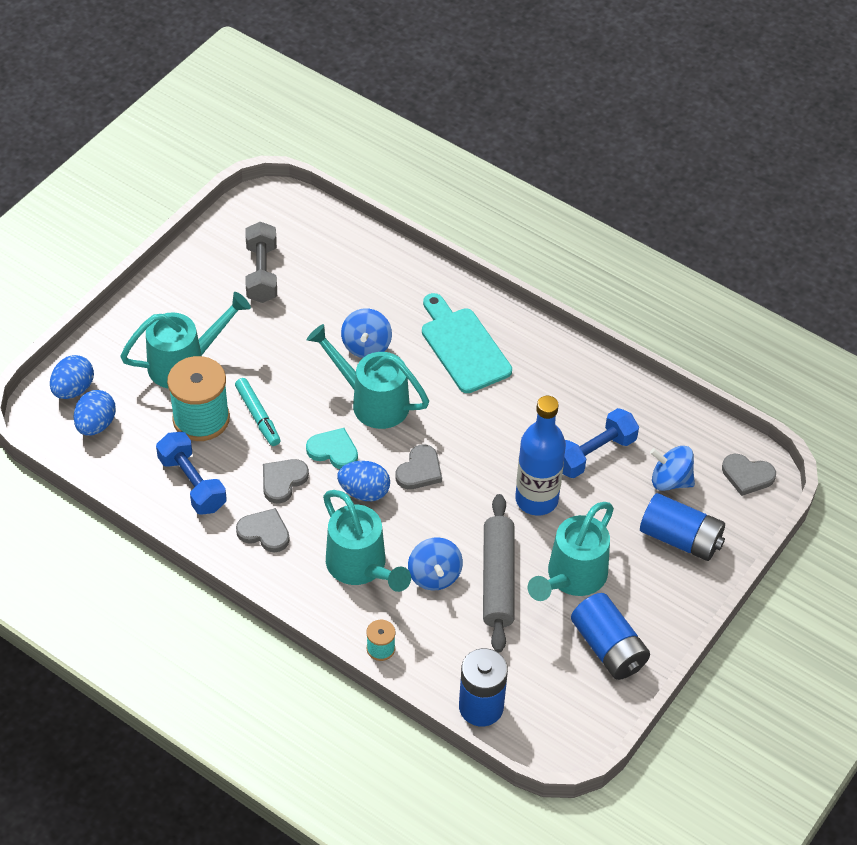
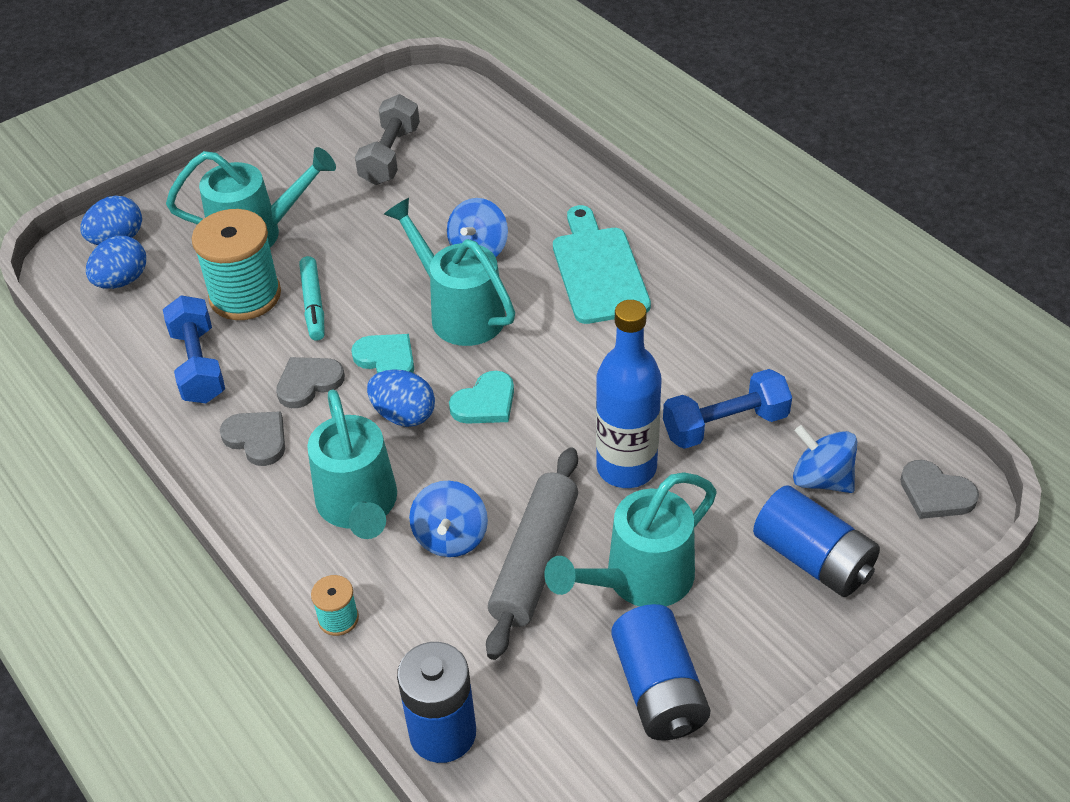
camera: 20 degrees right, 5 degrees down
grey heart [395,445,442,489] -> turquoise heart [449,371,514,424]

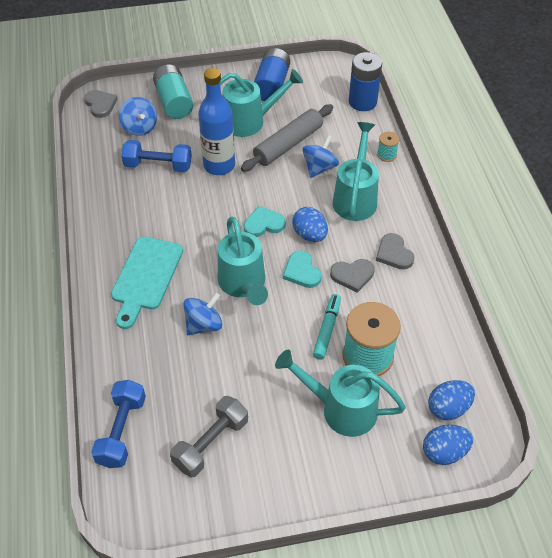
camera: 155 degrees left, 5 degrees up
blue dumbbell [163,295,225,403] -> blue dumbbell moved to [91,380,146,468]
blue battery [753,485,880,597] -> turquoise battery [153,65,193,119]

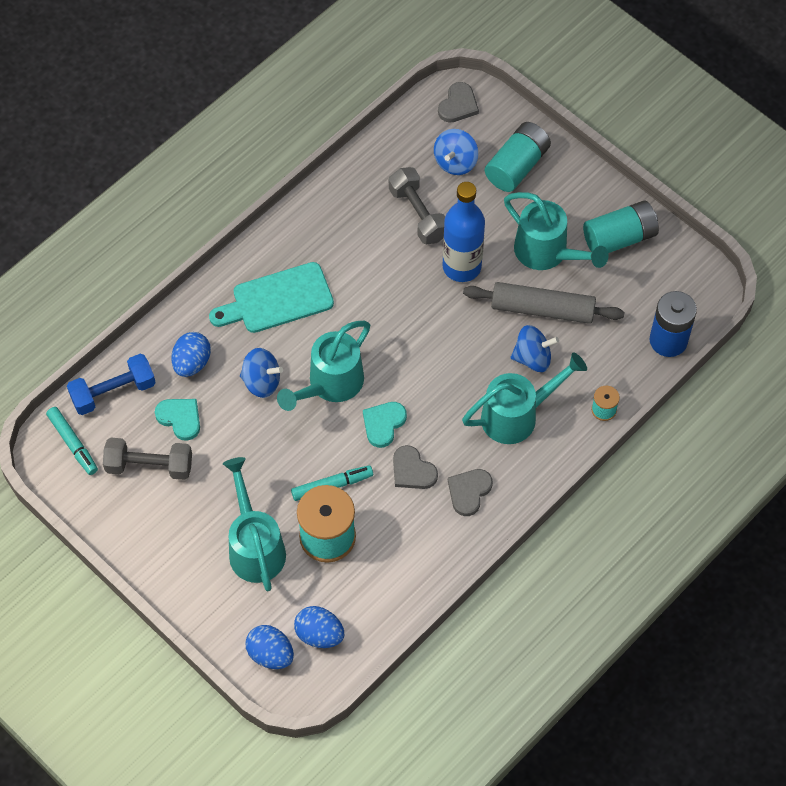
camera: 55 degrees right, 10 degrees up
blue dumbbell [121,140,192,172] -> grey dumbbell [389,167,445,244]
turquoise heart [244,206,286,237] -> turquoise heart moved to [155,399,200,441]
blue battery [254,48,290,101] -> turquoise battery [583,201,659,253]
blue egg [292,207,328,242] -> blue egg moved to [171,332,211,377]
none -> turquoise marker [46,407,98,475]

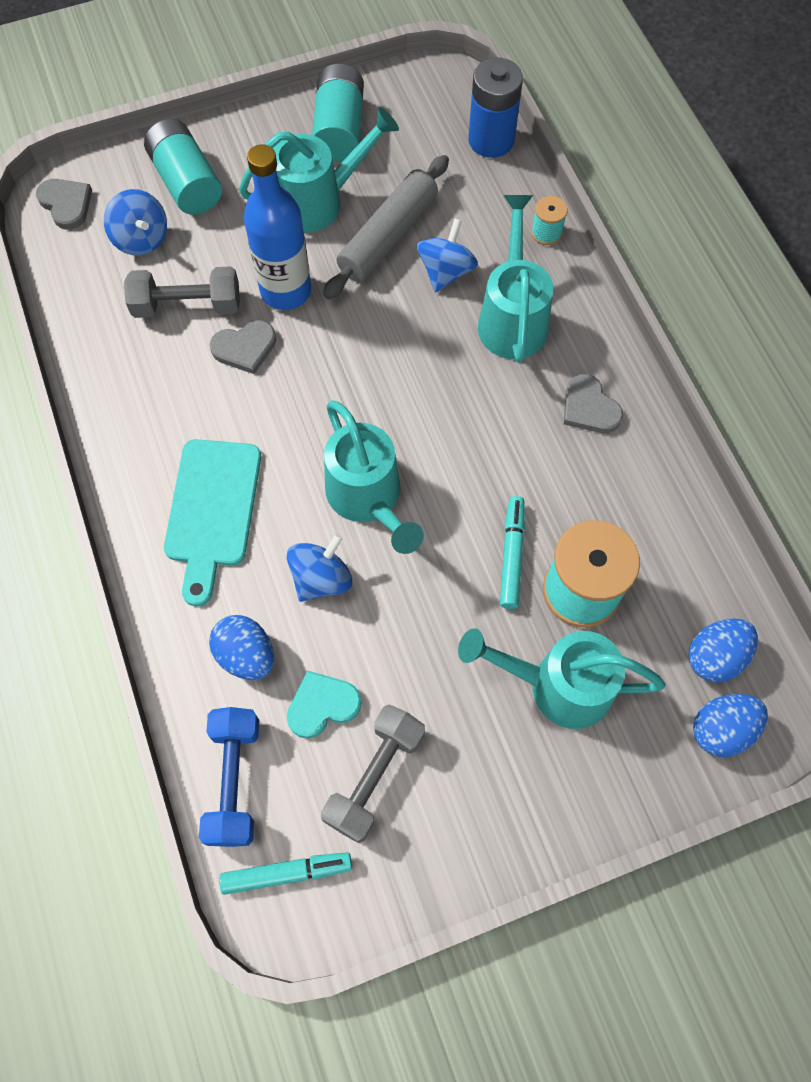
camera: 65 degrees left, 5 degrees up
turquoise heart [363,402,407,448] -> none
grey heart [393,445,438,489] -> grey heart moved to [210,320,276,374]

